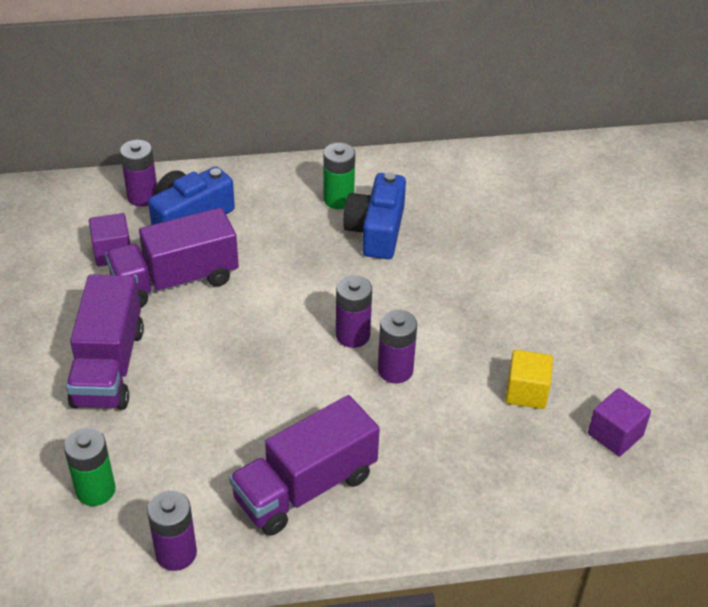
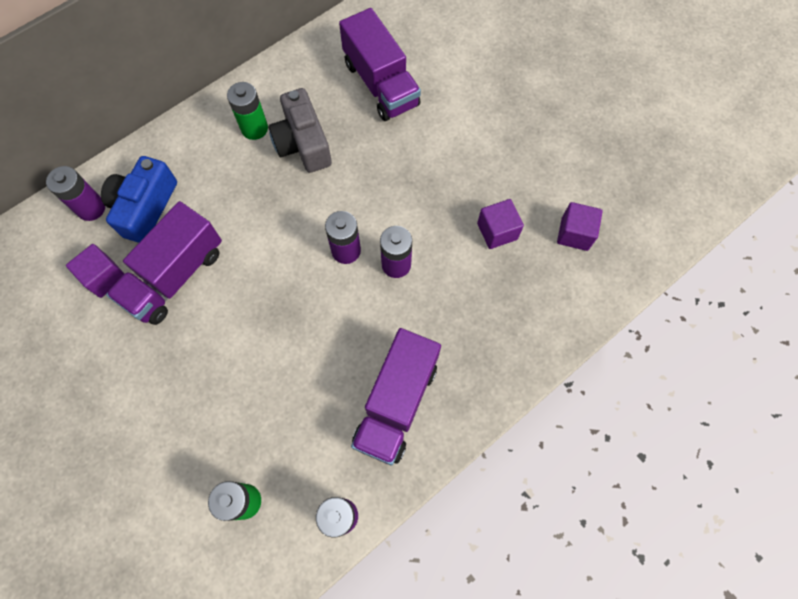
camera: 30 degrees left, 25 degrees up
purple truck [66,274,144,410] -> purple truck moved to [339,8,421,121]
blue camera [343,173,406,259] -> grey camera [268,88,332,173]
yellow cube [505,350,553,409] -> purple cube [477,199,524,249]

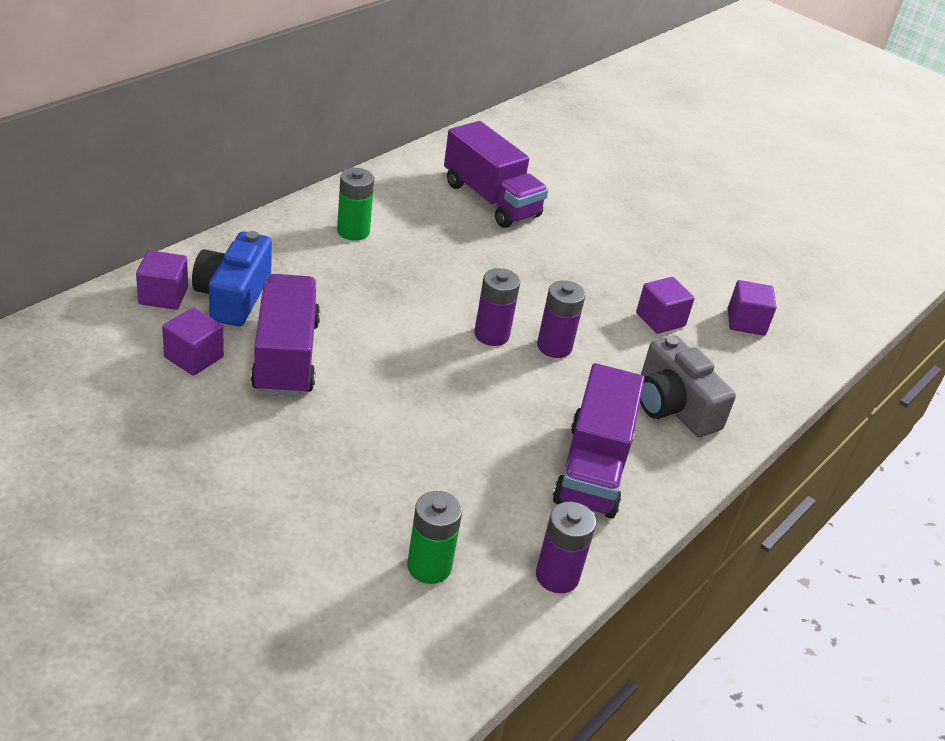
camera: 15 degrees left, 30 degrees down
purple battery [46,166,105,221] -> purple cube [136,250,188,310]
purple truck [106,201,222,325] -> purple truck turned 150 degrees clockwise [251,274,320,397]
grey camera [268,88,332,173] -> grey camera moved to [640,335,736,437]

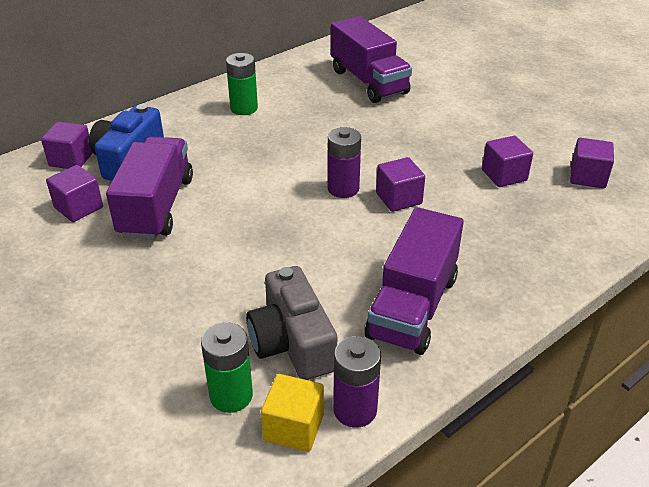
camera: 15 degrees right, 0 degrees up
purple battery [537,280,585,358] -> purple cube [376,157,425,212]
grey camera [640,335,736,437] -> grey camera moved to [246,266,337,380]
none -> yellow cube [261,374,324,452]

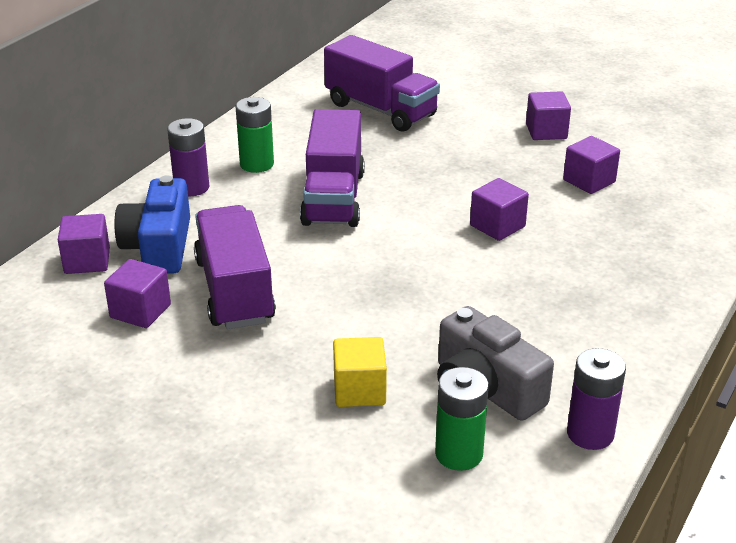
camera: 20 degrees left, 5 degrees down
yellow cube [261,374,324,452] -> yellow cube moved to [333,337,387,407]
purple battery [327,127,361,198] -> purple battery moved to [167,118,209,196]
purple truck [365,207,464,355] -> purple truck moved to [300,109,365,227]
purple cube [570,138,614,188] -> purple cube moved to [526,91,571,140]

